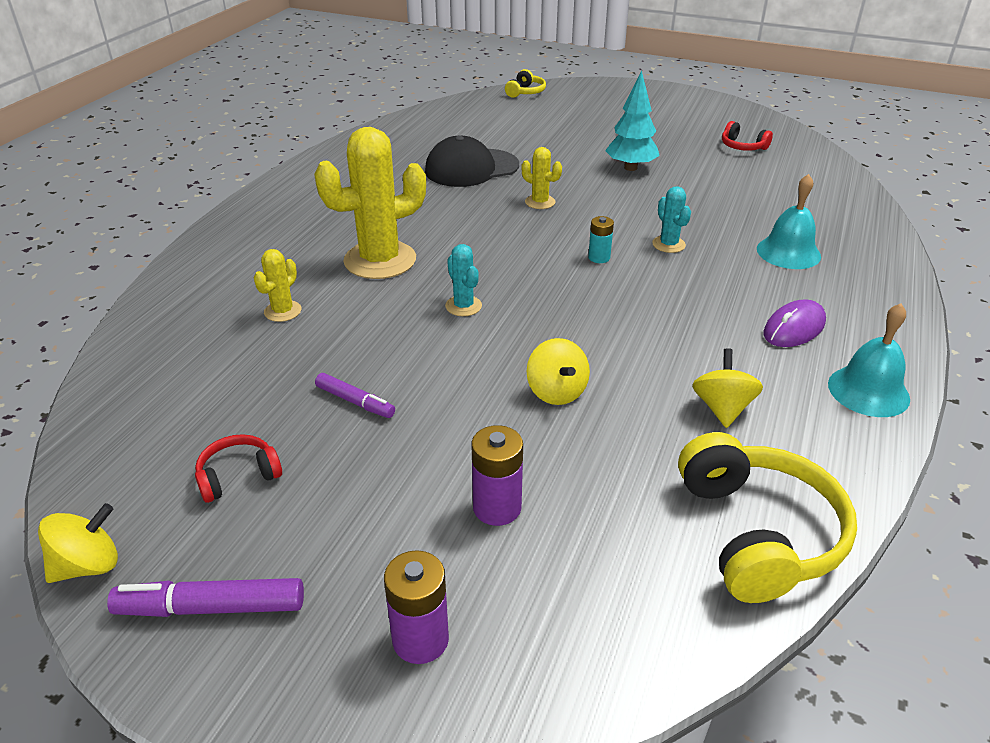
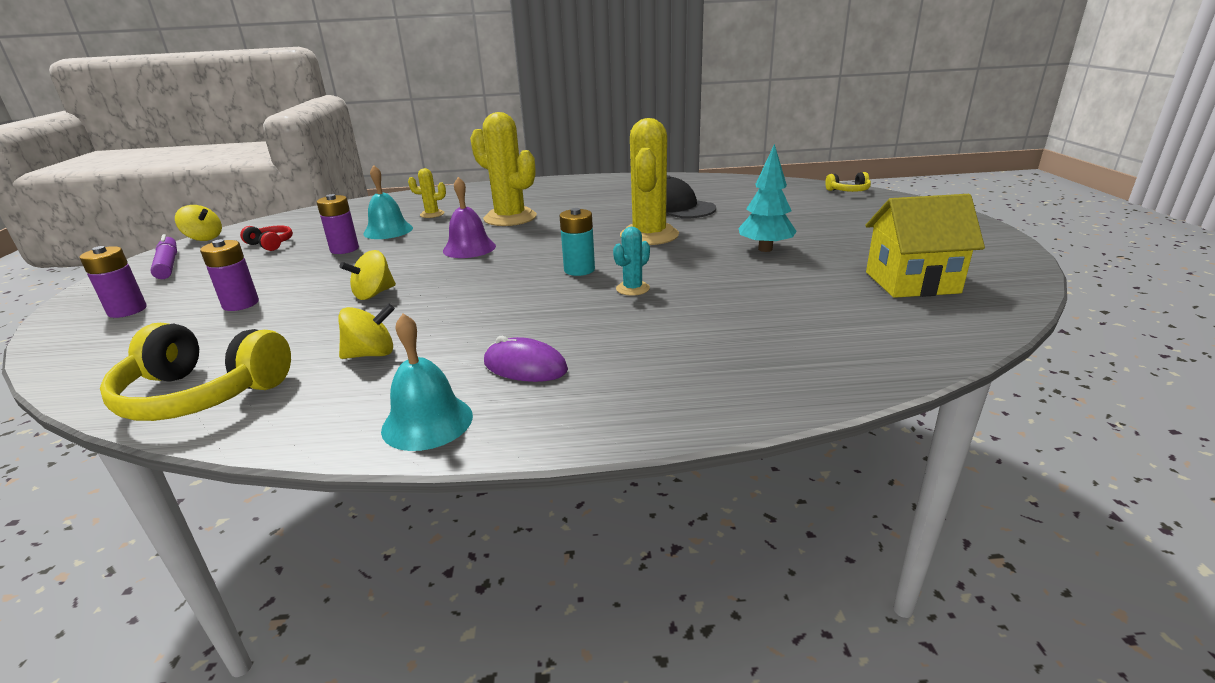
camera: 65 degrees right, 10 degrees down
purple marker [315,373,395,418] -> purple battery [317,194,359,254]
turquoise cactus [445,244,482,316] -> purple bell [443,177,496,258]
yellow cactus [522,147,562,209] -> yellow cactus [620,118,679,245], size x2.13
turquoise battery [588,216,614,263] -> turquoise battery [560,208,595,276], size x1.53
yellow headphones [678,432,857,603] -> yellow headphones turned 45 degrees clockwise [100,323,291,421]
red headphones [722,121,773,151] -> yellow house [865,194,985,298]
turquoise bell [757,174,821,269] -> turquoise bell moved to [363,165,413,239]

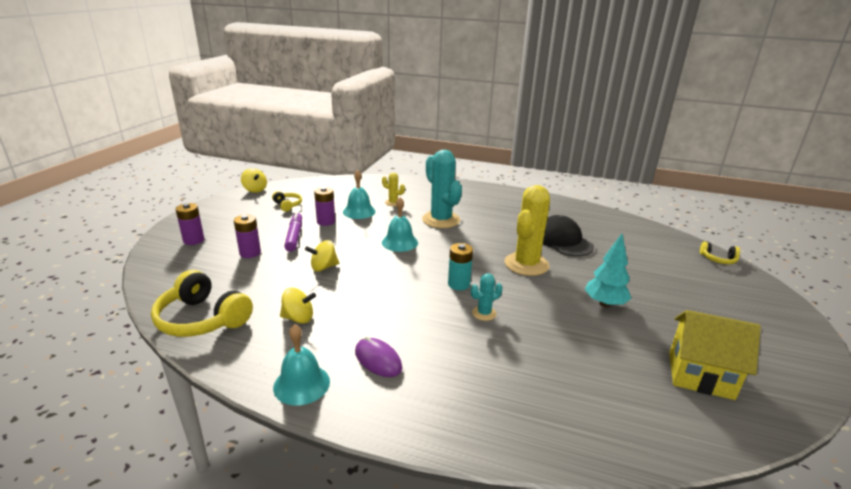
camera: 20 degrees right, 0 degrees up
purple marker [150,234,177,279] -> purple marker moved to [284,212,302,252]
red headphones [240,225,293,251] -> yellow headphones [272,191,302,212]
purple bell [443,177,496,258] -> turquoise bell [382,197,418,252]
yellow cactus [470,112,537,226] -> turquoise cactus [422,150,462,228]

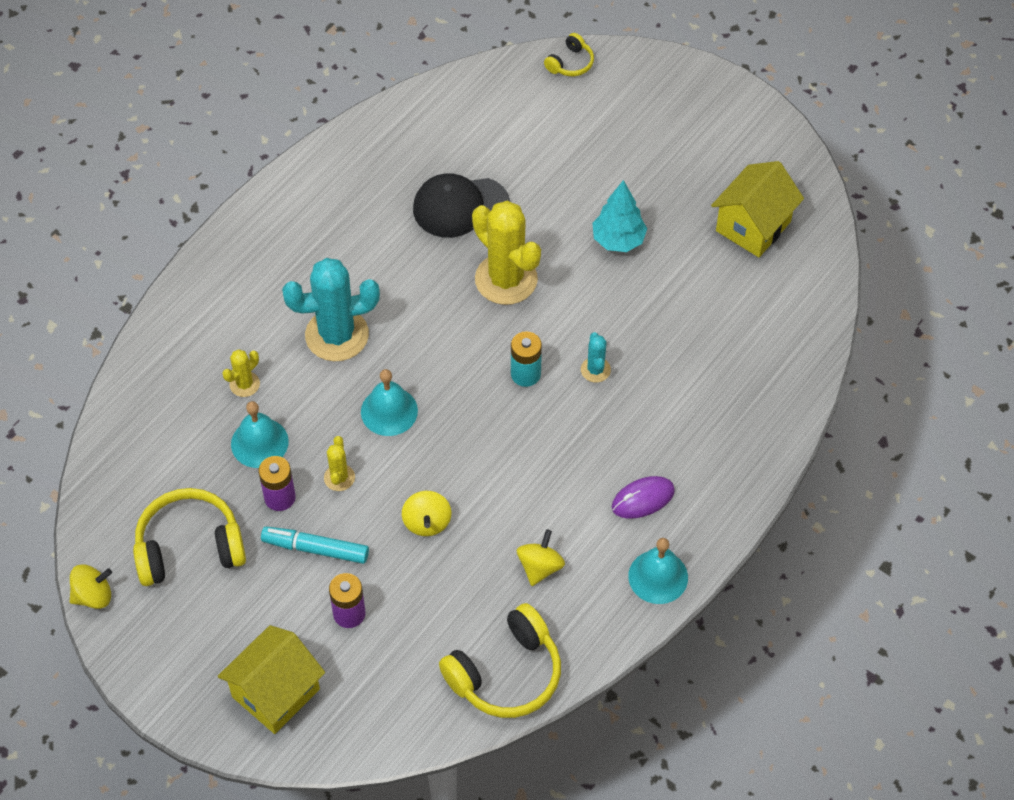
camera: 70 degrees left, 30 degrees up
purple battery [176,203,204,245] -> yellow house [217,625,325,734]
yellow headphones [272,191,302,212] -> yellow headphones [133,488,246,586], size x1.99
purple marker [284,212,302,252] -> turquoise marker [261,526,369,564]
none -> yellow cactus [324,436,355,491]

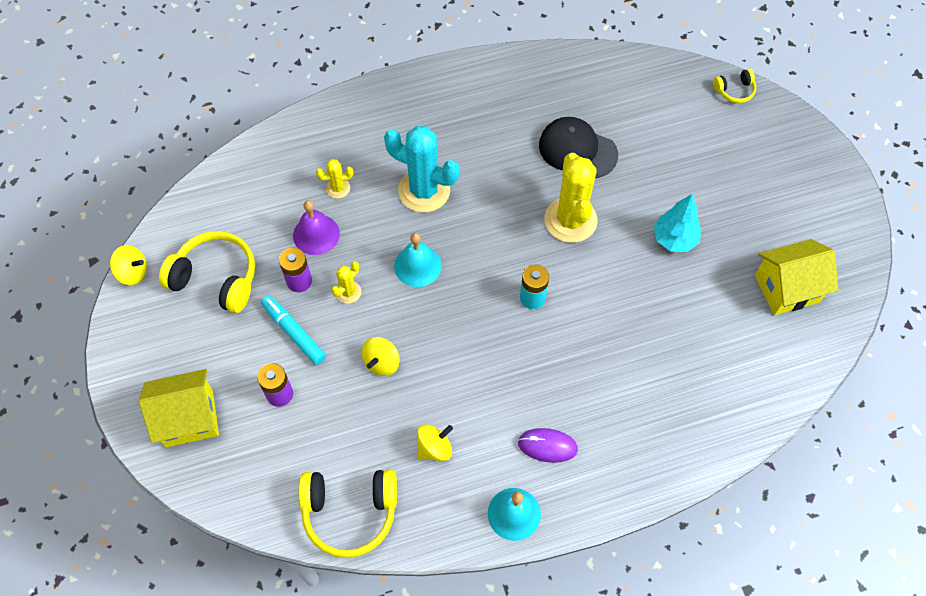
camera: 35 degrees right, 5 degrees up
turquoise bell [231,401,289,468] -> purple bell [293,200,340,255]
turquoise cactus [581,332,611,382] -> none

